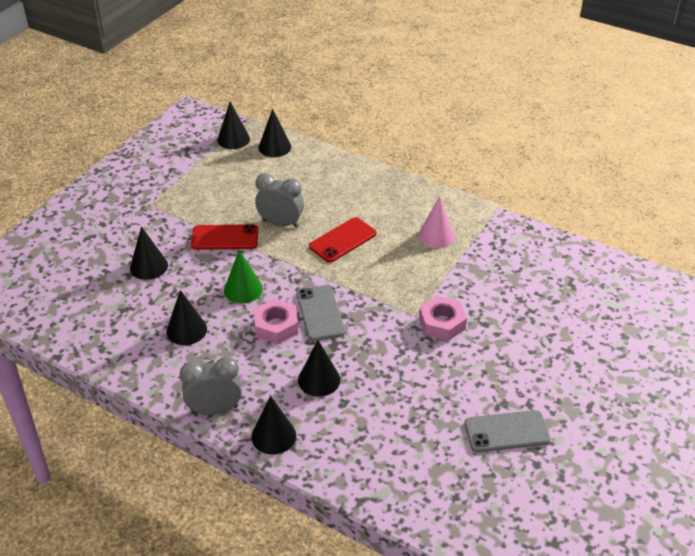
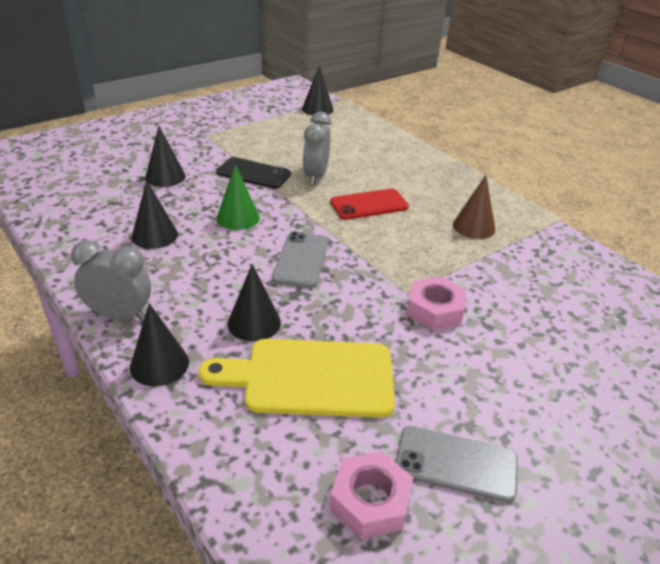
camera: 20 degrees right, 5 degrees down
red phone [191,224,258,250] -> black phone [216,157,291,189]
pink nut [254,298,298,344] -> pink nut moved to [330,451,414,539]
grey clock [255,173,304,228] -> grey clock turned 120 degrees counterclockwise [303,112,331,185]
black cone [259,109,291,157] -> none
pink cone [418,196,455,248] -> brown cone [453,175,495,239]
none -> yellow cutting board [199,339,395,418]

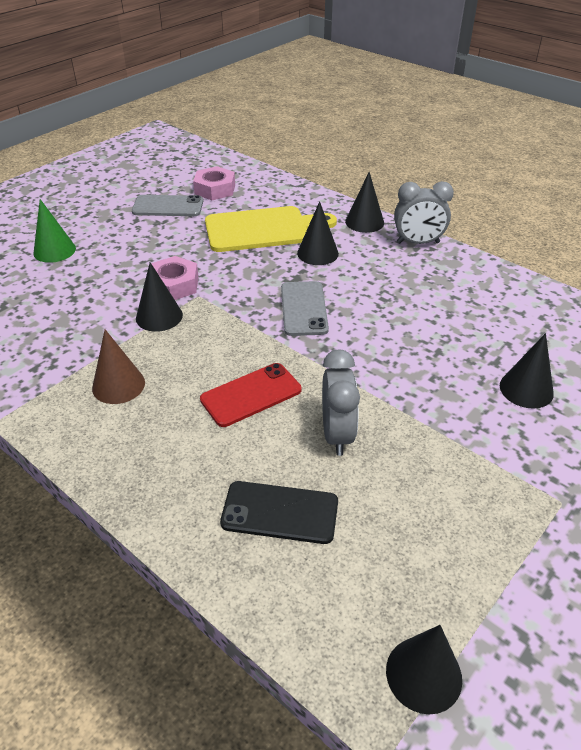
camera: 170 degrees right, 5 degrees up
black cone [132,180,178,249] -> black cone moved to [136,262,183,332]
black phone [216,157,291,189] -> black phone moved to [220,481,338,544]
green cone [216,164,260,230] -> green cone moved to [33,199,76,263]

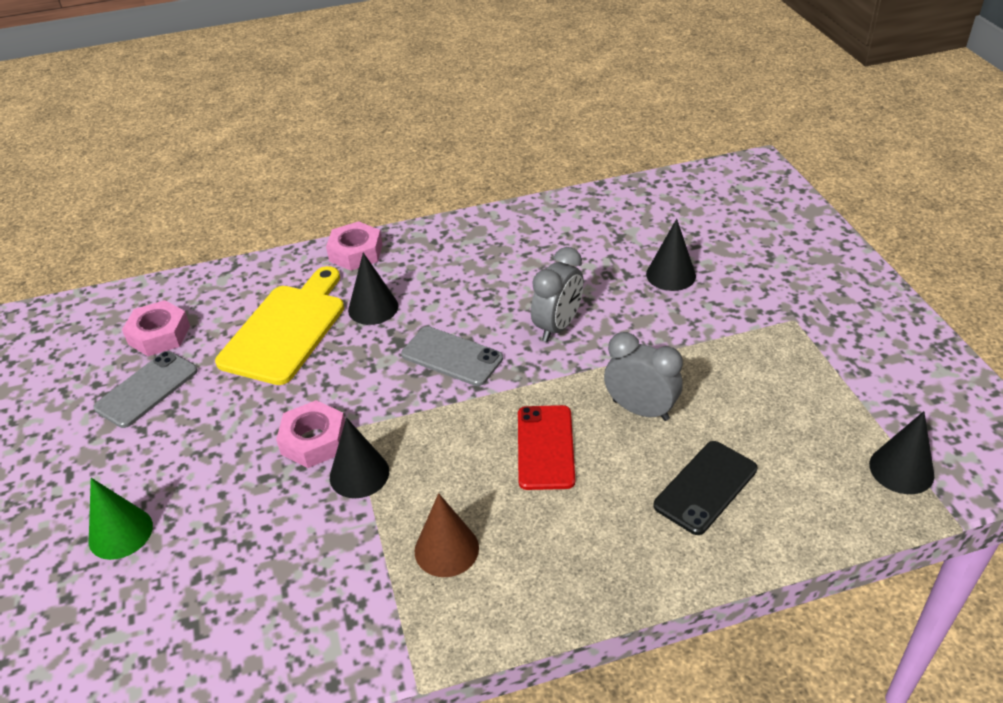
camera: 55 degrees left, 0 degrees up
black cone [345,172,384,233] -> pink nut [326,221,383,271]
grey clock [394,181,454,244] -> grey clock moved to [531,247,584,342]

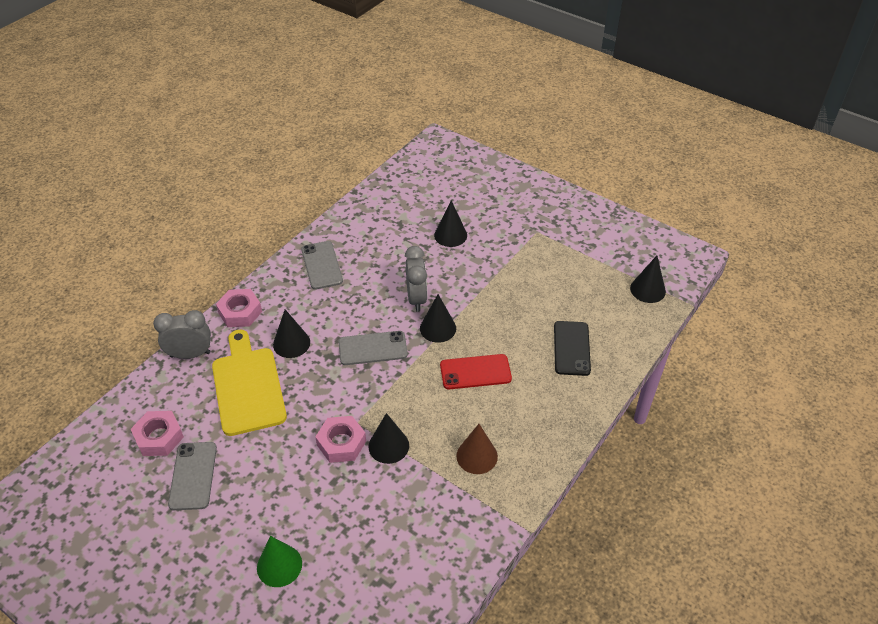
camera: 40 degrees left, 5 degrees up
red phone [518,405,575,490] -> red phone turned 60 degrees counterclockwise [440,354,512,389]
grey clock [604,332,683,421] -> grey clock moved to [153,310,211,359]
none -> grey phone [301,241,343,290]
none -> black cone [420,294,456,343]

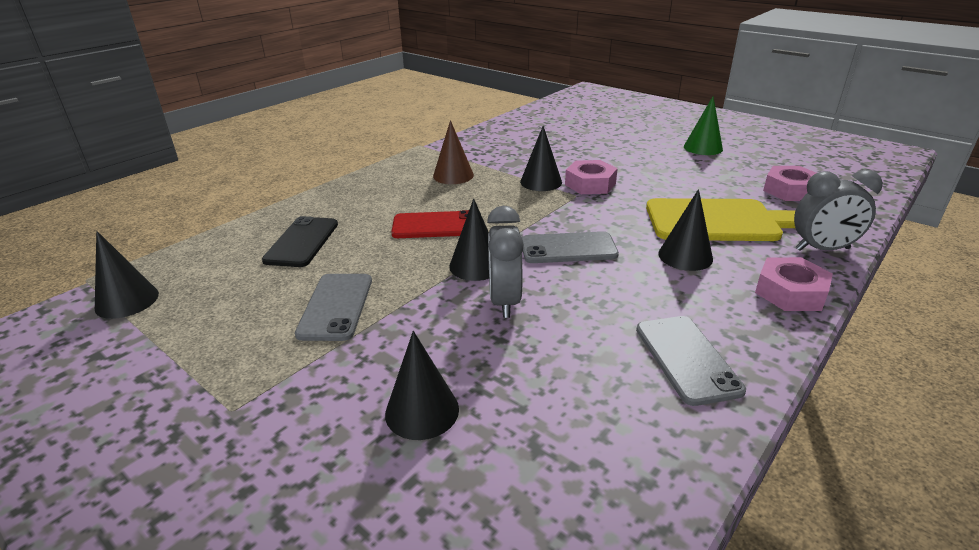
camera: 175 degrees left, 15 degrees down
grey phone [168,442,217,510] -> grey phone moved to [295,274,372,341]
yellow cutting board [212,330,287,436] -> yellow cutting board turned 75 degrees counterclockwise [646,198,796,241]
green cone [257,536,302,587] -> green cone moved to [684,96,723,155]

